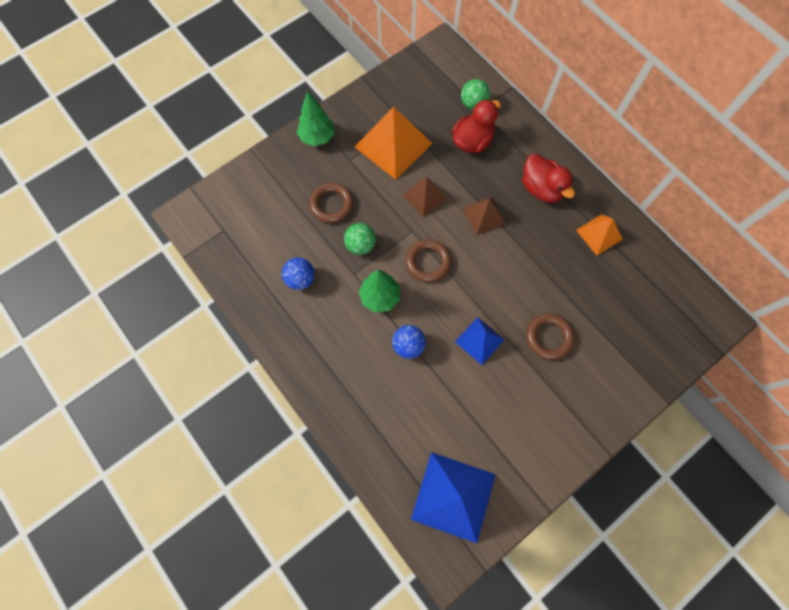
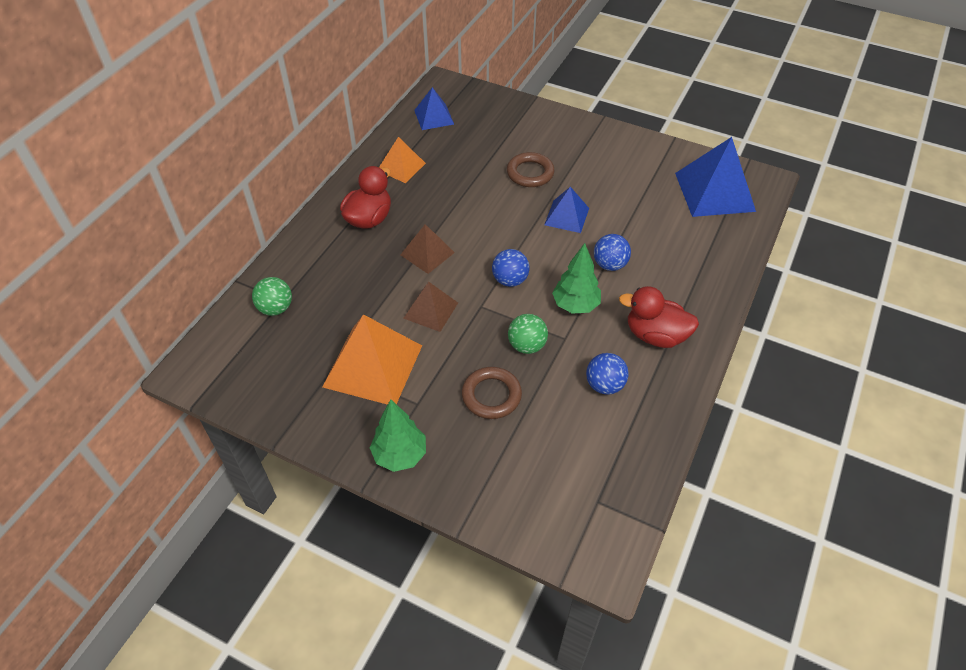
camera: 115 degrees left, 20 degrees down
brown ring [406,239,451,282] -> blue ball [492,249,529,287]
red duck [452,99,501,153] -> red duck moved to [619,286,699,348]
none -> blue pyramid [414,87,454,130]

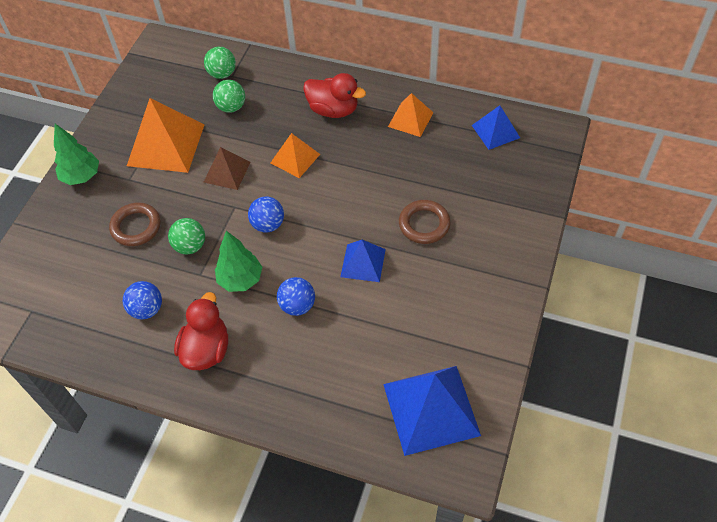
camera: 85 degrees right, 5 degrees up
brown pyramid [400,224,455,274] -> orange pyramid [271,133,320,178]
none -> green ball [213,80,245,113]

